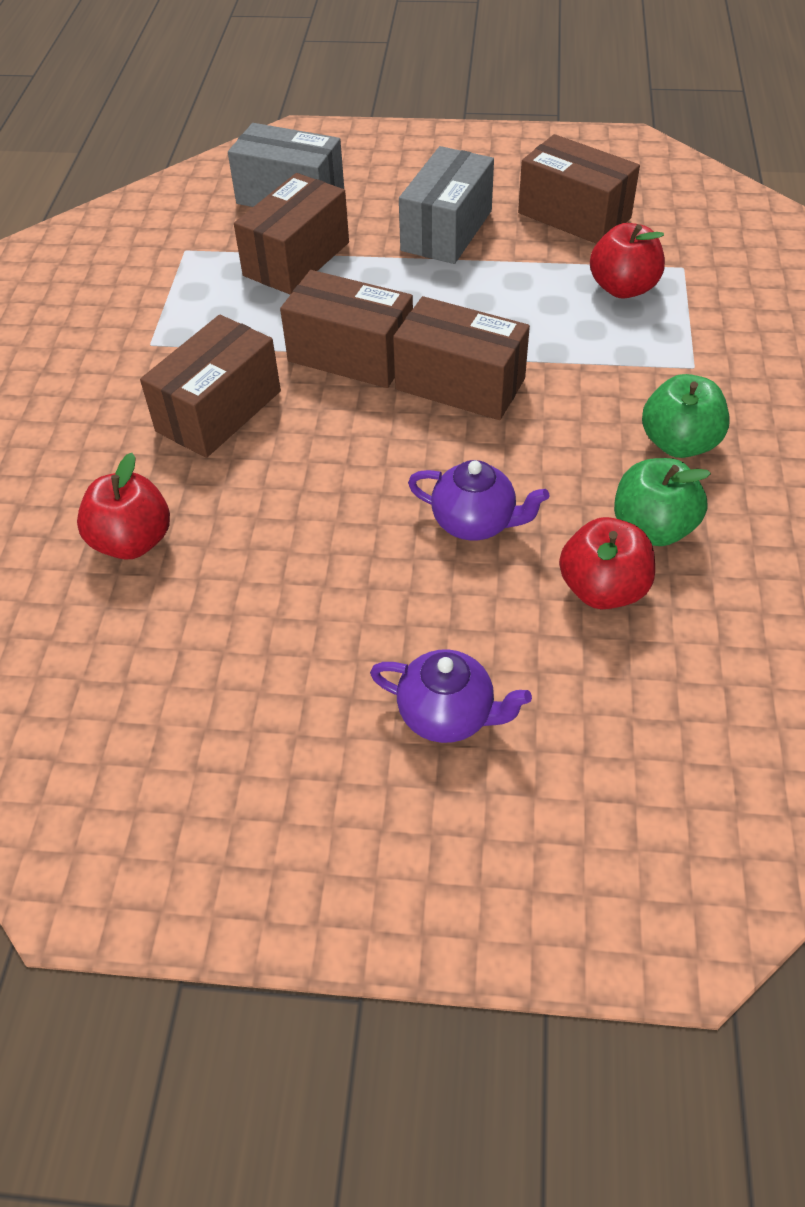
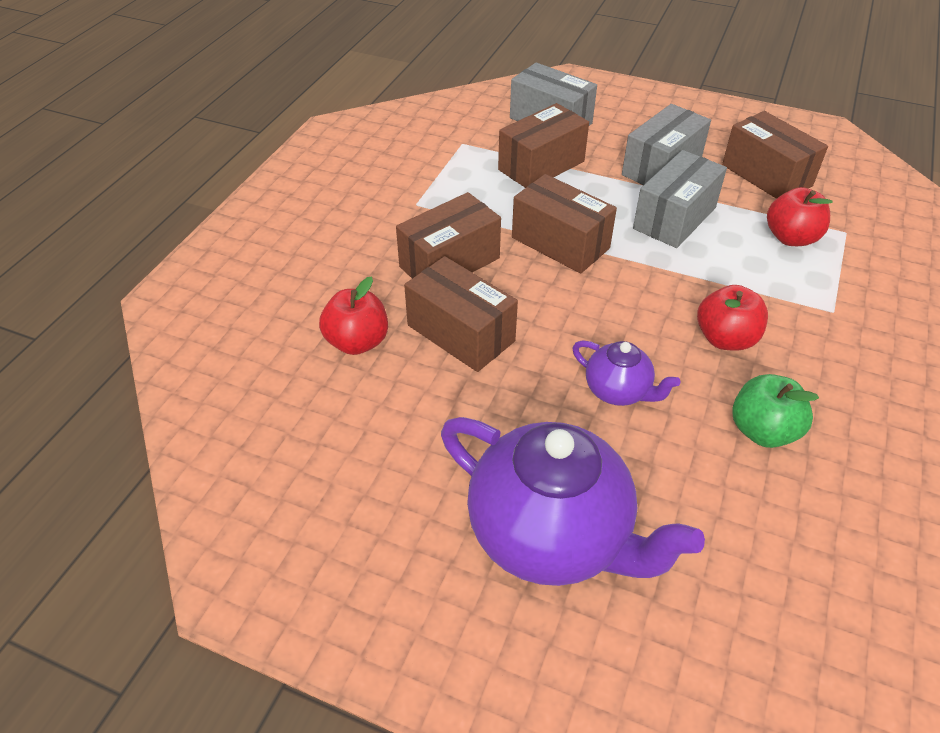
camera: 15 degrees right, 5 degrees down
purple teapot [370,650,532,743] -> purple teapot [441,417,705,586], size x2.06
brown box [393,296,530,420] -> brown box moved to [404,256,518,372]
red apple [559,517,655,609] -> red apple moved to [697,285,768,351]
green apple [642,374,729,458] -> none
none -> grey box [633,150,727,248]

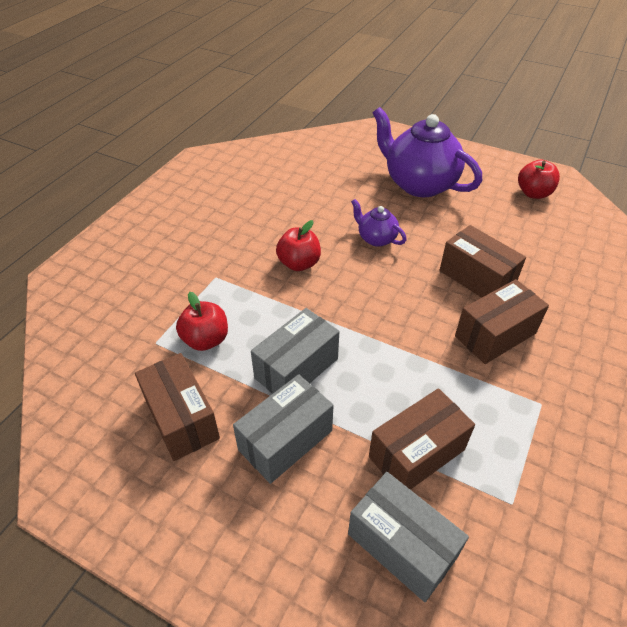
camera: 175 degrees left, 0 degrees up
red apple [319,277,388,355] -> red apple moved to [518,160,560,199]
brown box [512,174,617,274] -> none
green apple [732,374,819,448] -> none

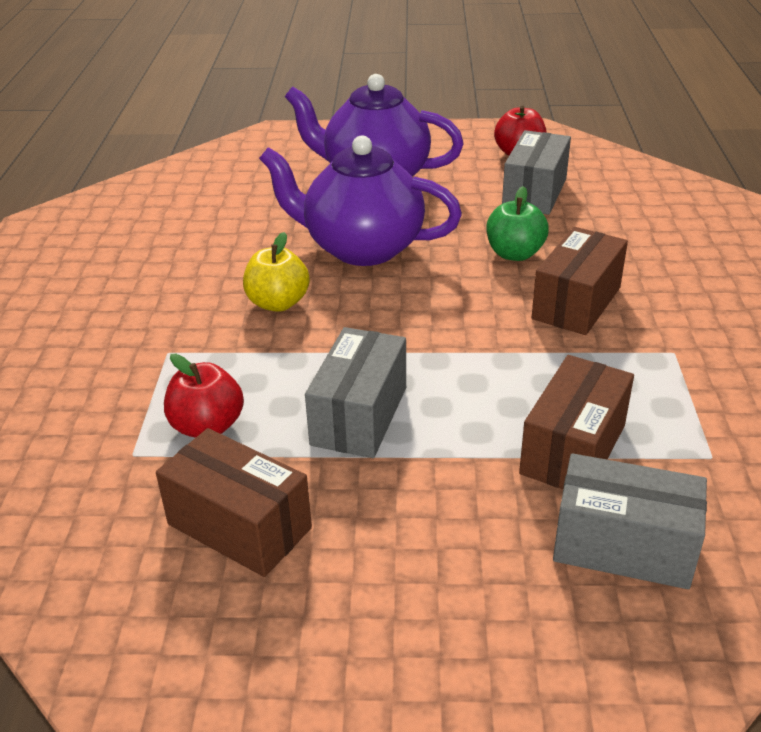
camera: 25 degrees left, 10 degrees down
grey box [233,374,334,484] -> grey box moved to [502,130,571,215]
red apple [276,220,321,271] -> yellow apple [243,232,310,312]
purple teapot [351,199,407,247] -> purple teapot [259,135,462,266], size x2.06
brown box [440,225,526,298] -> green apple [487,186,549,261]

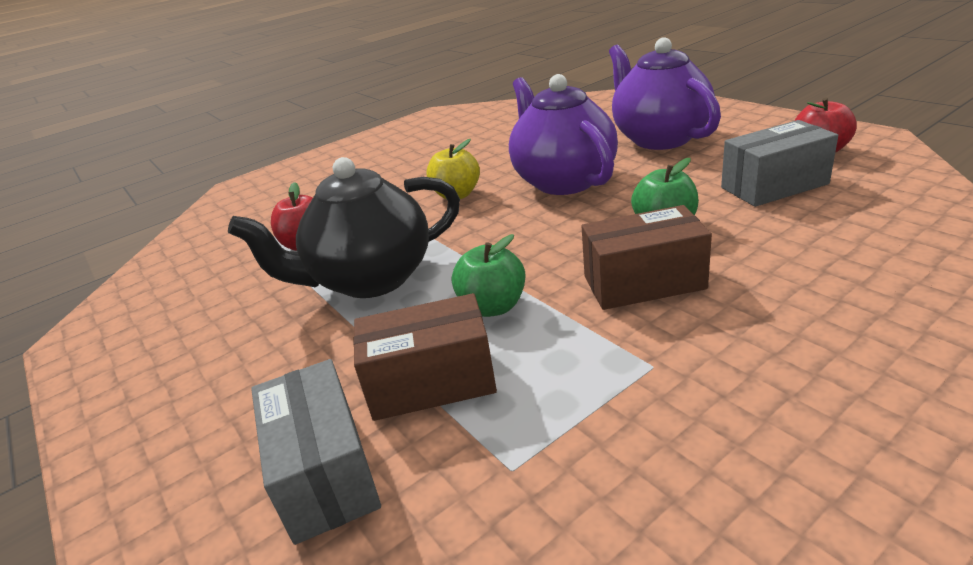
camera: 55 degrees right, 5 degrees down
brown box [156,428,312,577] -> none
grey box [305,327,406,458] -> black teapot [228,157,460,298]
none -> green apple [452,234,526,317]

